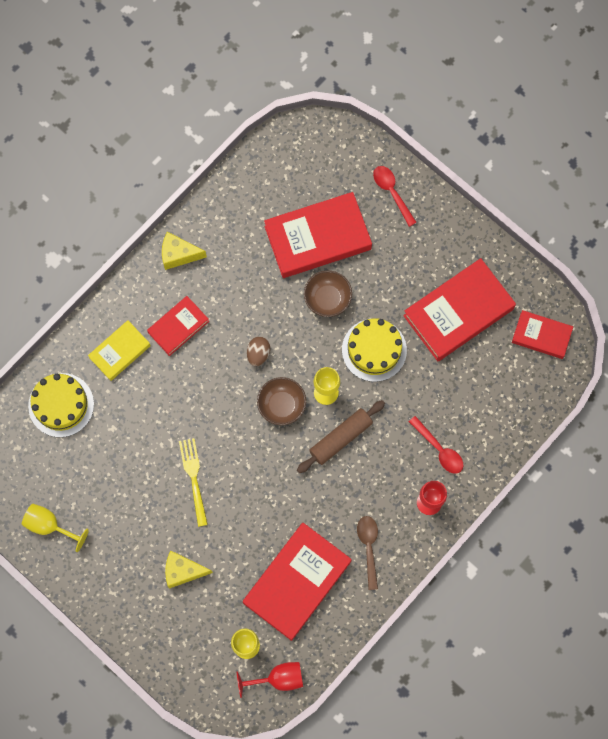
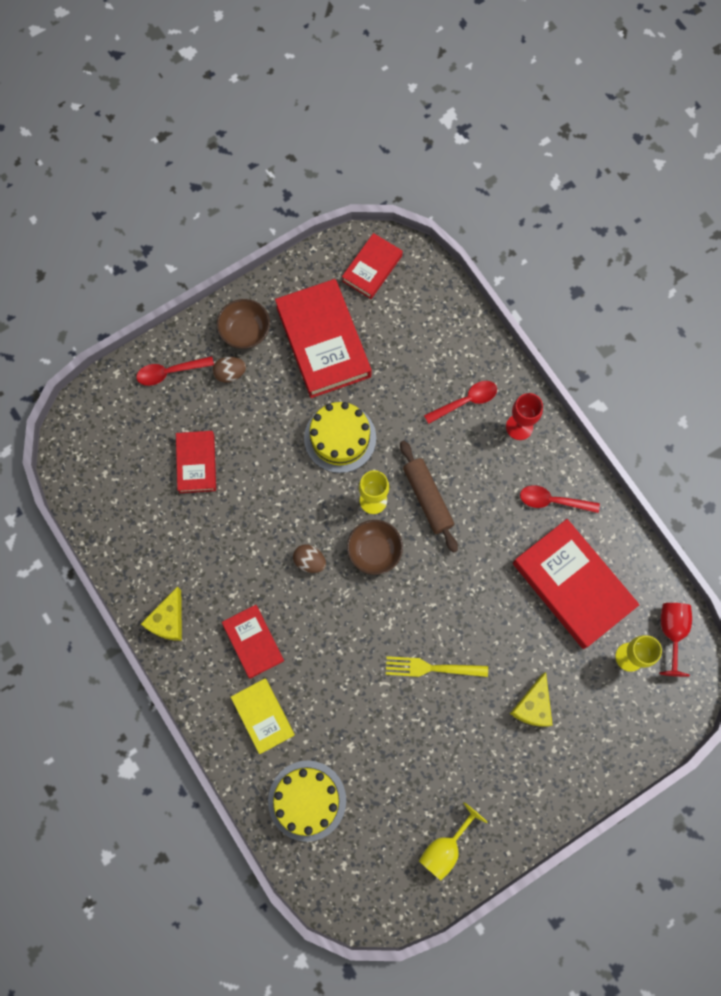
camera: 75 degrees left, 0 degrees up
red book [264,192,372,278] -> red book [176,431,216,493], size x0.56
brown bowl [304,270,352,317] -> brown bowl moved to [217,299,270,349]
brown spoon [357,516,378,590] -> red spoon [520,485,600,513]
none -> brown egg [213,357,246,383]

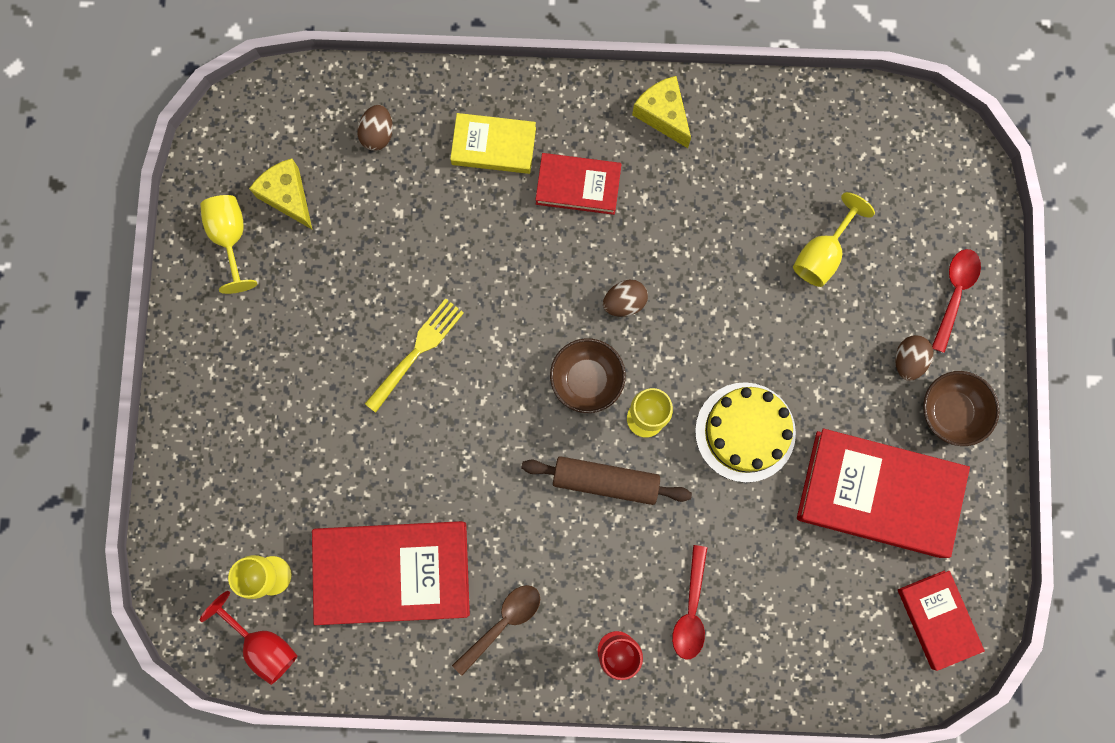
camera: 125 degrees right, 5 degrees up
red book [176,431,216,493] -> yellow goblet [793,192,875,287]
yellow cake [268,761,346,842] -> brown egg [357,105,393,151]
yellow cheese [510,672,553,726] -> yellow cheese moved to [249,159,313,230]
red spoon [520,485,600,513] -> brown spoon [452,585,540,675]

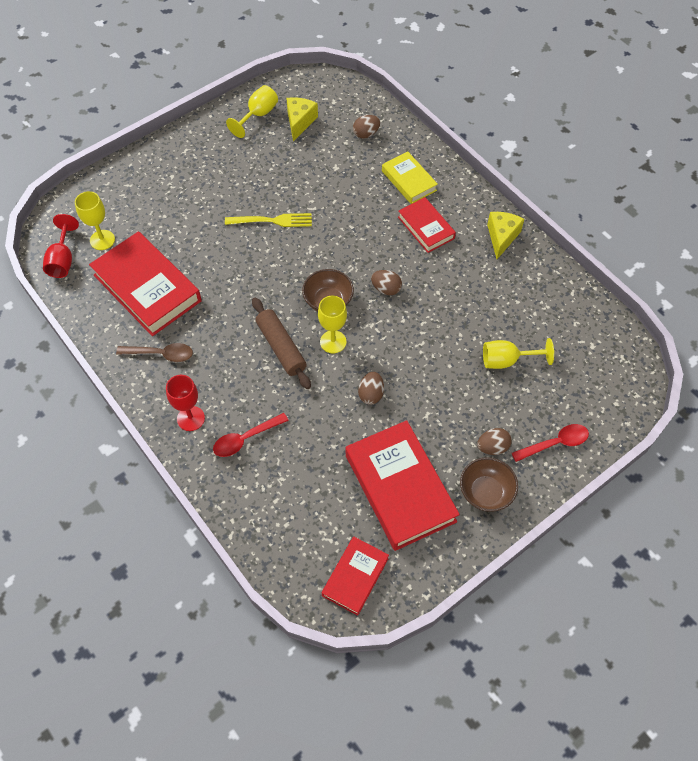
camera: 50 degrees right, 20 degrees down
yellow cake [695,382,796,483] -> brown egg [358,371,384,405]

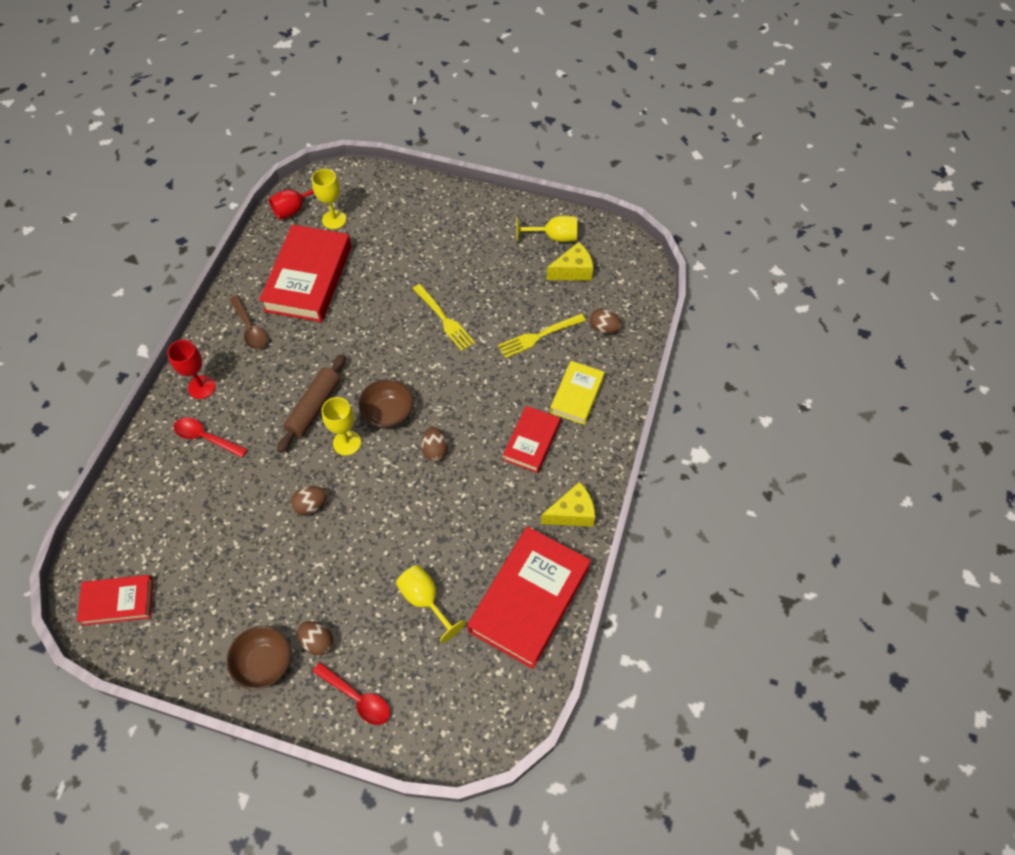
camera: 55 degrees right, 0 degrees up
red book [346,420,460,551] -> red book moved to [467,526,591,669]
none -> yellow fork [498,313,586,358]

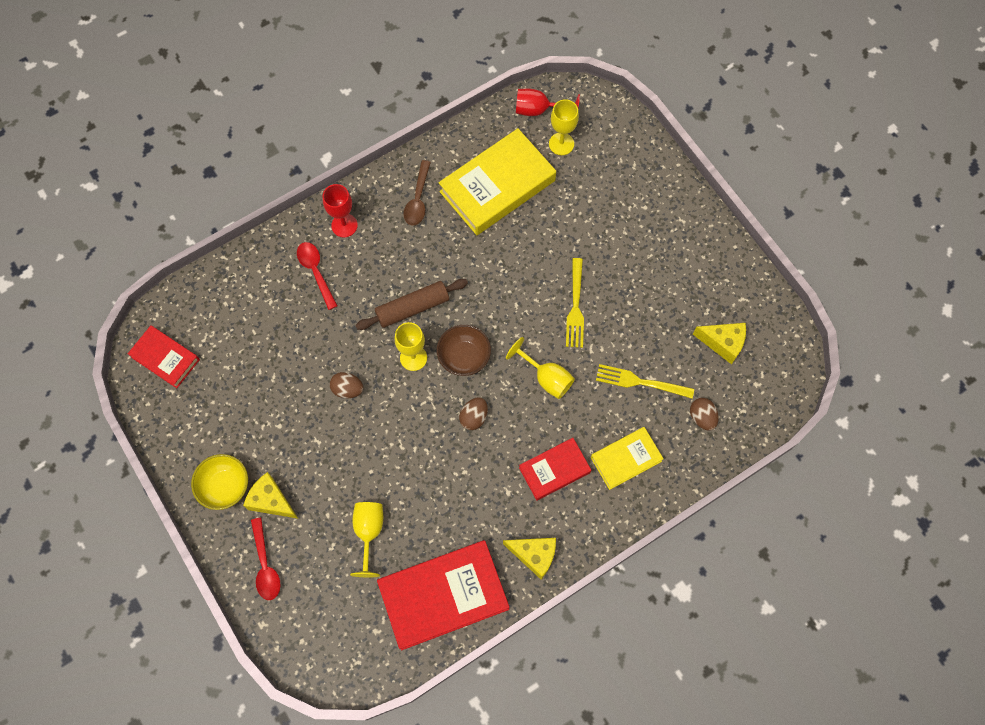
camera: 40 degrees right, 10 degrees up
brown bowl [227,626,291,690] -> yellow bowl [191,454,248,510]
red book [259,225,351,322] -> yellow book [439,128,556,235]
brown egg [297,621,333,656] -> yellow cheese [243,472,298,519]
yellow goblet [516,215,577,242] -> yellow goblet moved to [506,337,575,399]

